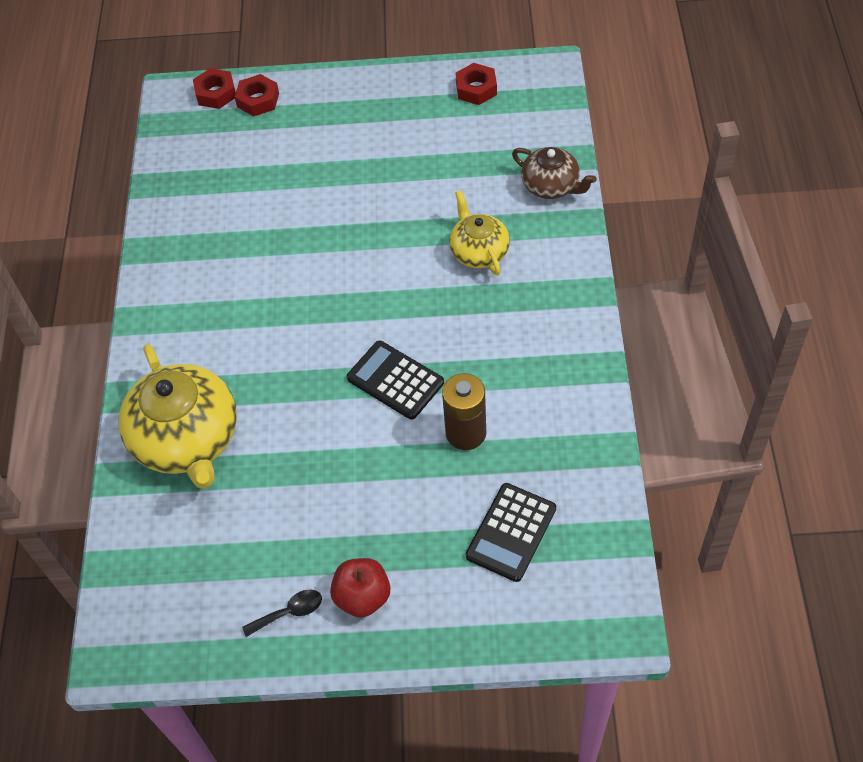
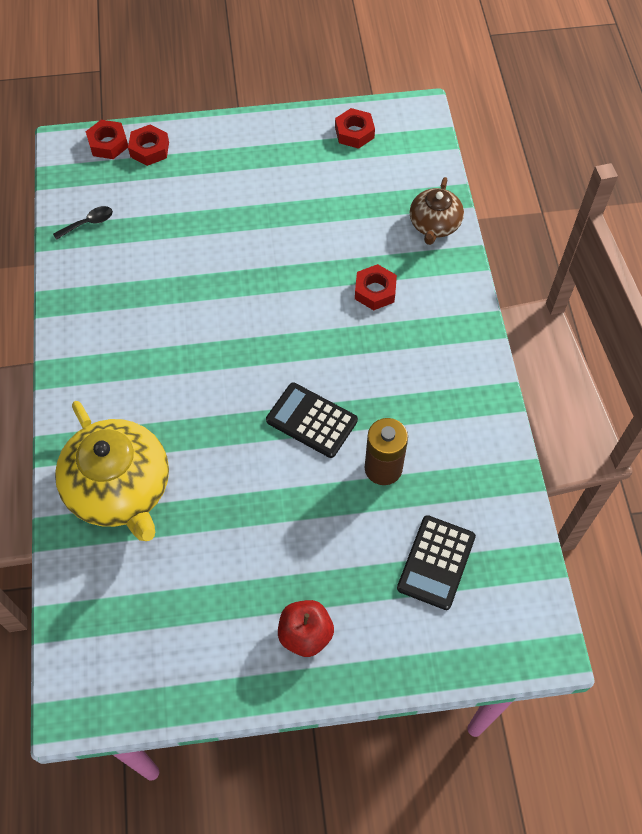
camera: 10 degrees left, 5 degrees up
black spoon [242,589,322,637] -> black spoon moved to [53,206,113,240]
yellow teapot [449,190,510,276] -> red nut [355,264,397,310]
brown teapot [512,147,597,199] -> brown teapot turned 75 degrees clockwise [410,177,464,245]

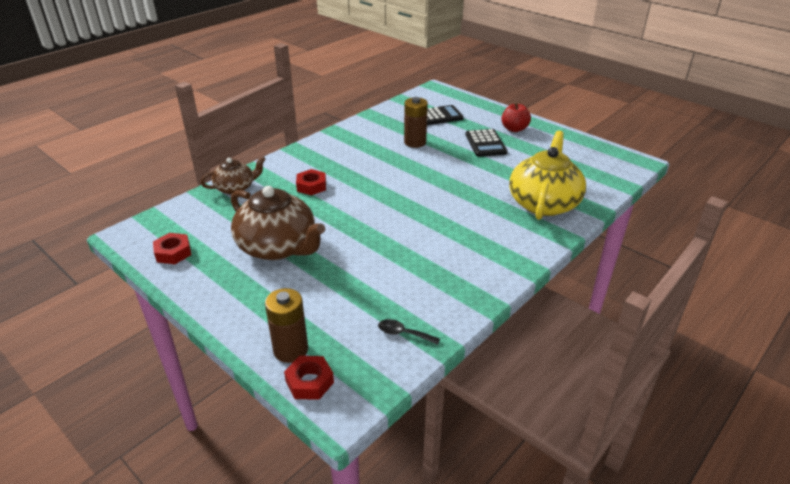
camera: 130 degrees left, 25 degrees down
red nut [128,124,169,166] -> brown battery [265,288,308,363]
black calculator [266,383,358,458] -> black calculator moved to [465,129,507,157]
none -> brown teapot [231,186,325,260]

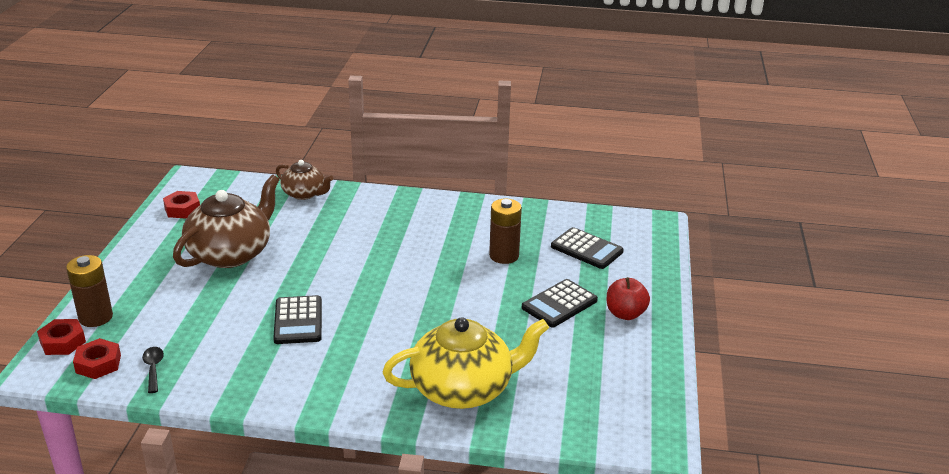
camera: 55 degrees right, 5 degrees down
brown teapot [231,186,325,260] -> brown teapot turned 150 degrees counterclockwise [173,175,280,268]
red nut [296,169,326,195] -> red nut moved to [73,338,121,379]
none -> black calculator [273,295,322,344]

